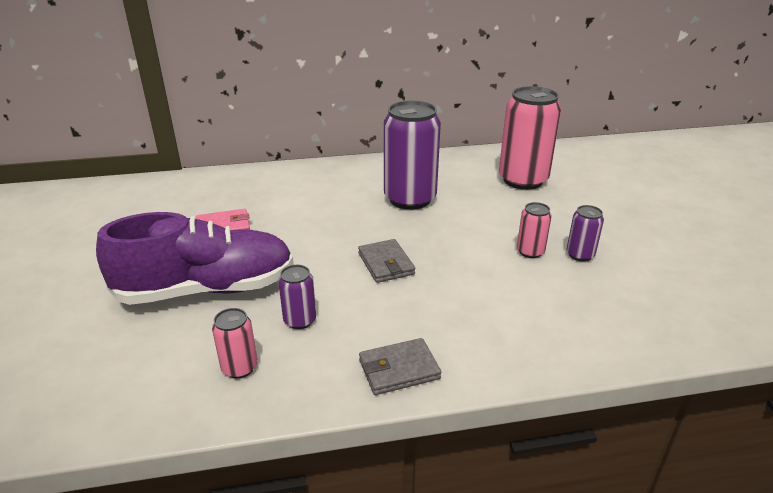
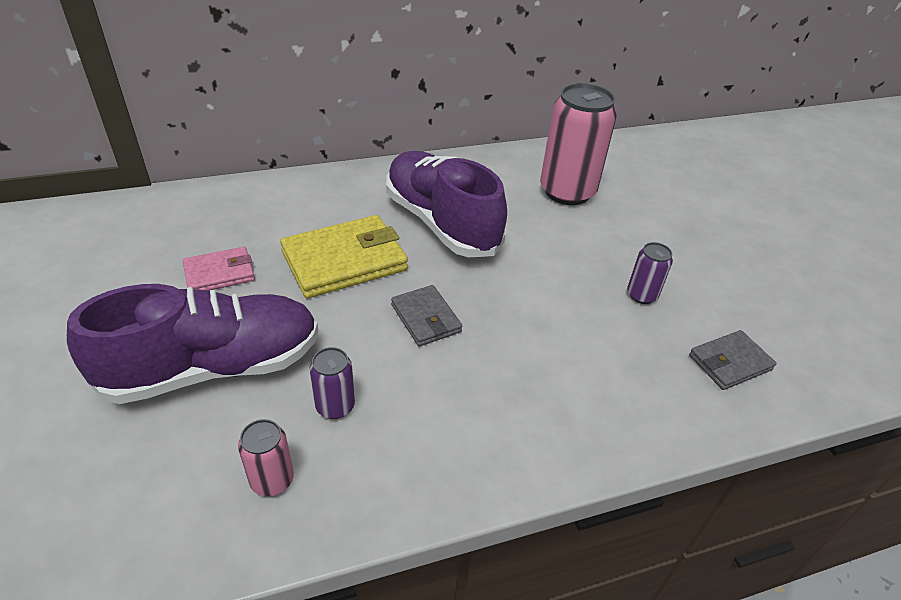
camera: 10 degrees left, 10 degrees up
grey wallet [359,338,441,395] -> grey wallet moved to [689,330,776,390]
purple can [384,101,441,210] -> purple shoe [386,151,507,257]
pink can [517,202,552,258] -> none
none -> yellow wallet [280,215,408,298]

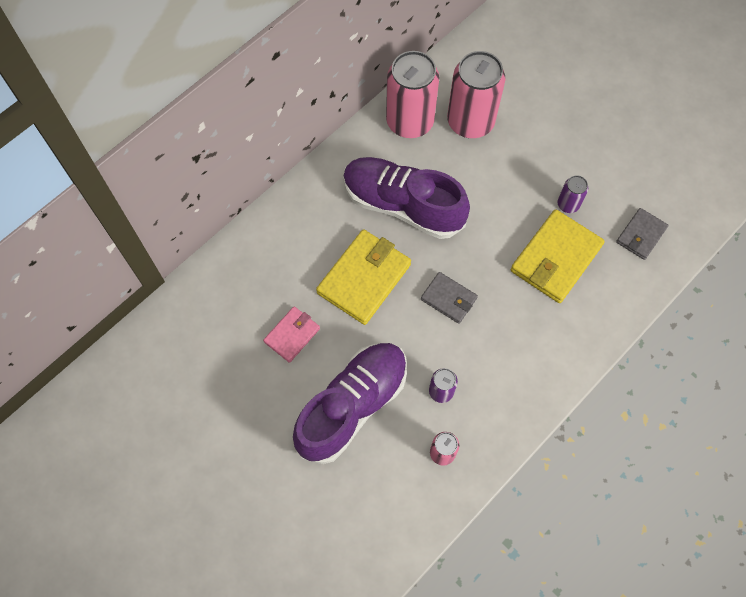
camera: 25 degrees left, 25 degrees up
none -> pink can [386,51,439,138]
none -> yellow wallet [510,209,605,303]

